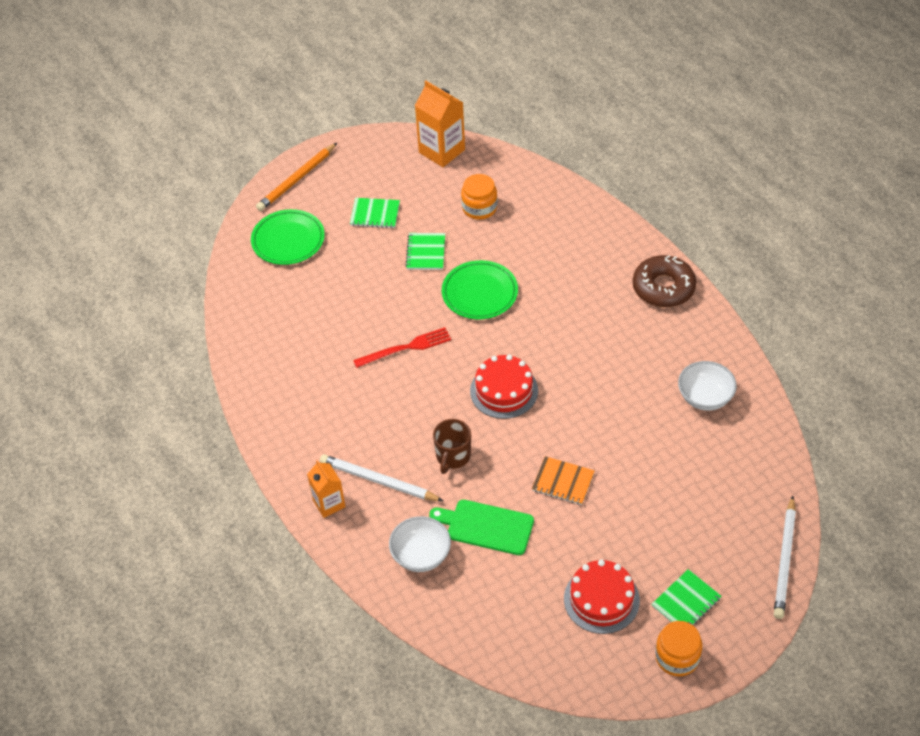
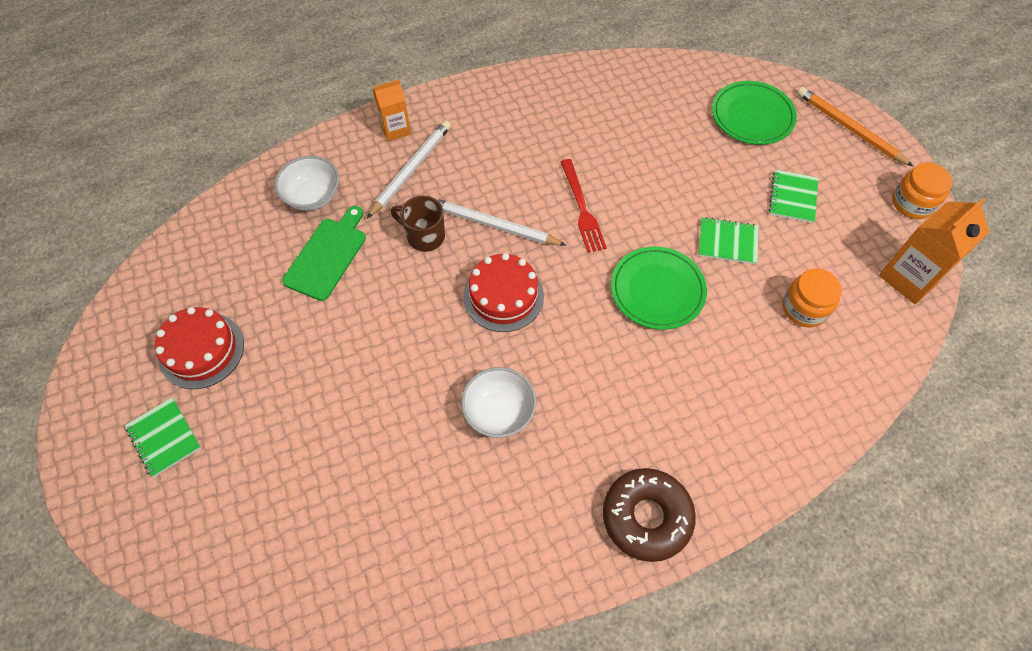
camera: 95 degrees right, 10 degrees up
orange notebook [532,456,595,505] -> none
orange jar [655,621,702,676] -> orange jar moved to [892,163,953,219]
white bowl [678,361,737,411] -> white bowl moved to [461,367,536,438]
white pencil [774,496,796,619] -> white pencil moved to [435,198,566,246]

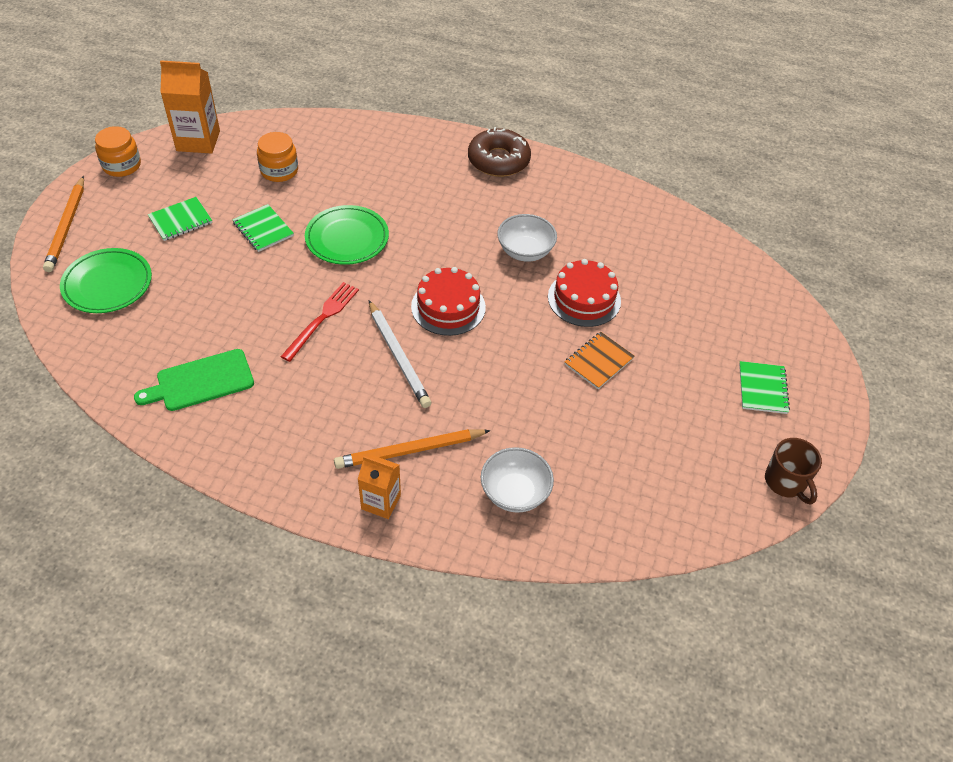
camera: 140 degrees left, 10 degrees down
red cake [155,307,244,389] -> red cake moved to [548,259,621,327]
green cutting board [282,206,366,301] -> green cutting board moved to [134,349,254,411]
white pencil [367,120,451,219] -> orange pencil [334,429,491,469]
brown mug [391,195,445,252] -> brown mug moved to [765,438,822,505]
none -> orange notebook [565,332,635,389]

